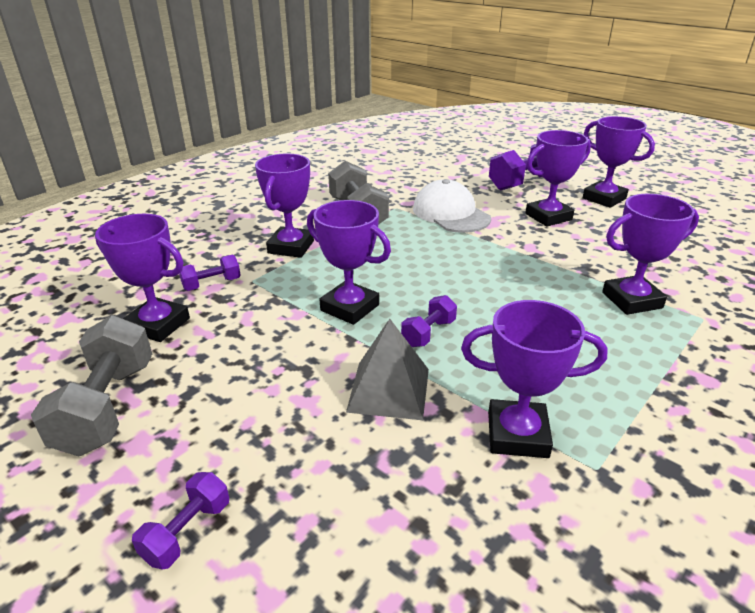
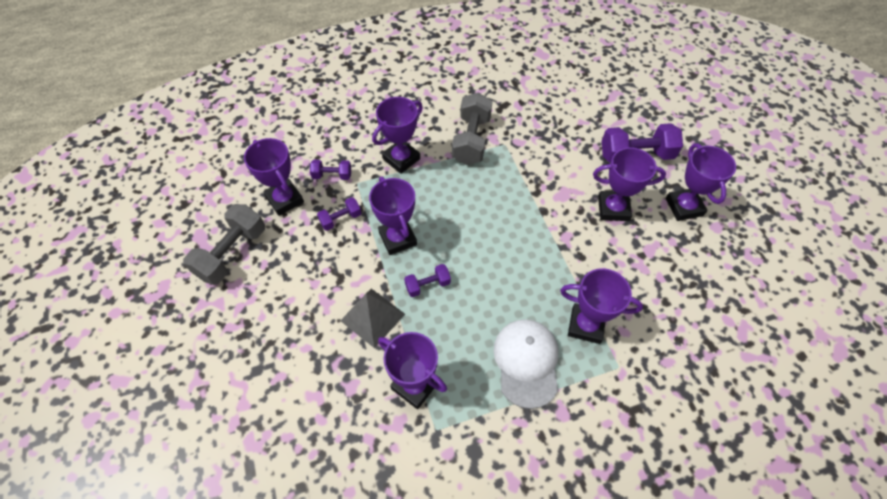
camera: 30 degrees right, 25 degrees up
purple dumbbell [132,472,229,570] -> purple dumbbell moved to [317,197,361,231]
white cap [413,179,491,233] -> white cap moved to [494,319,559,409]

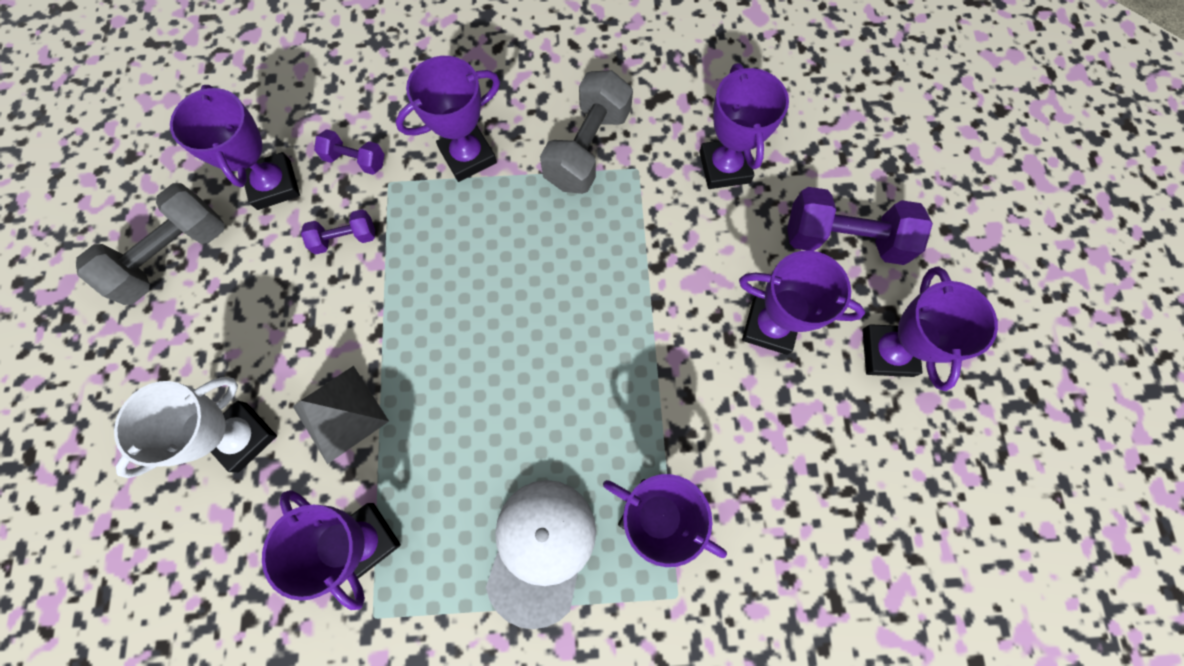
camera: 15 degrees right, 15 degrees up
purple trophy [369,177,417,255] -> purple trophy moved to [699,63,789,189]
purple dumbbell [404,264,451,297] -> none
none -> white trophy [114,377,277,478]

